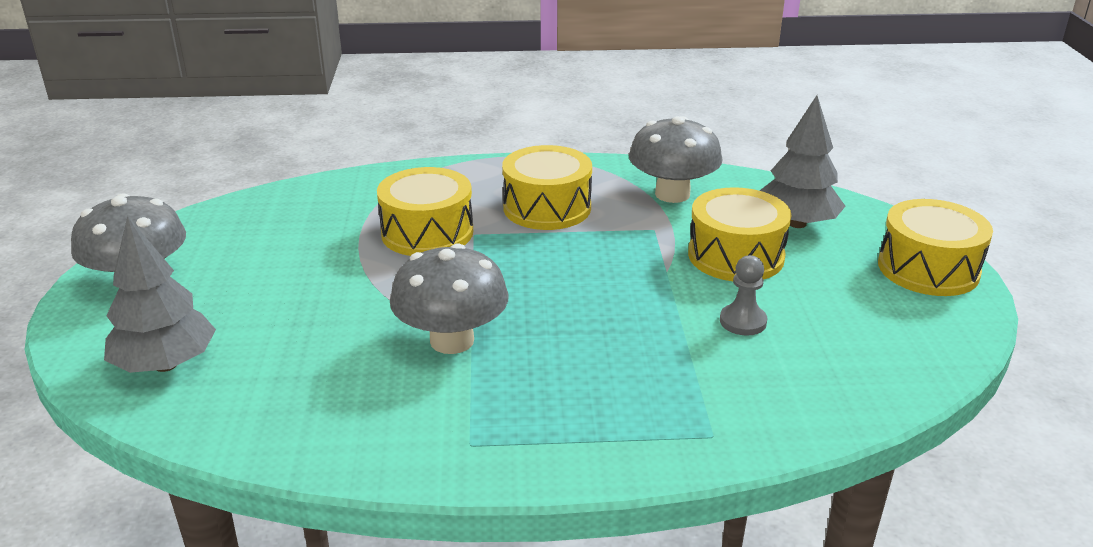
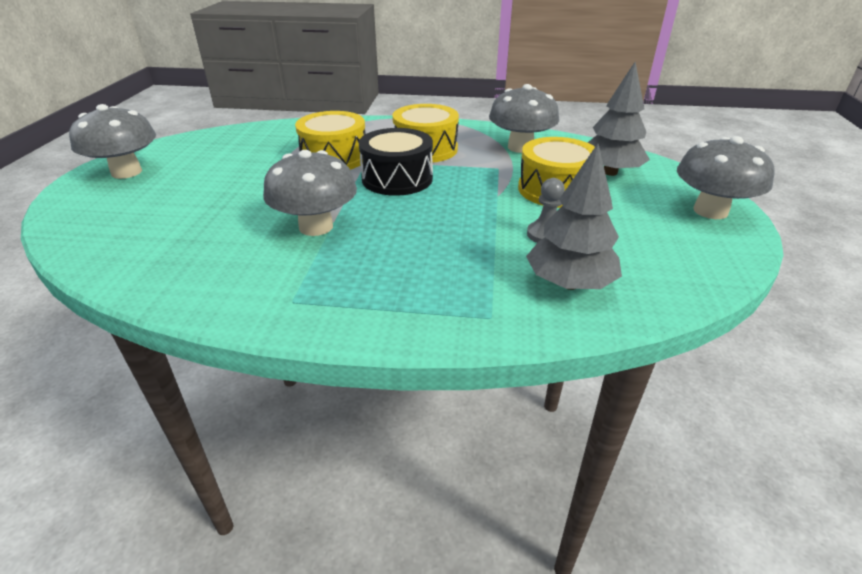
camera: 10 degrees right, 5 degrees up
grey tree [104,216,216,373] -> grey tree moved to [526,144,622,290]
yellow drum [878,199,993,296] -> grey mushroom [677,136,775,219]
none -> black drum [359,128,433,196]

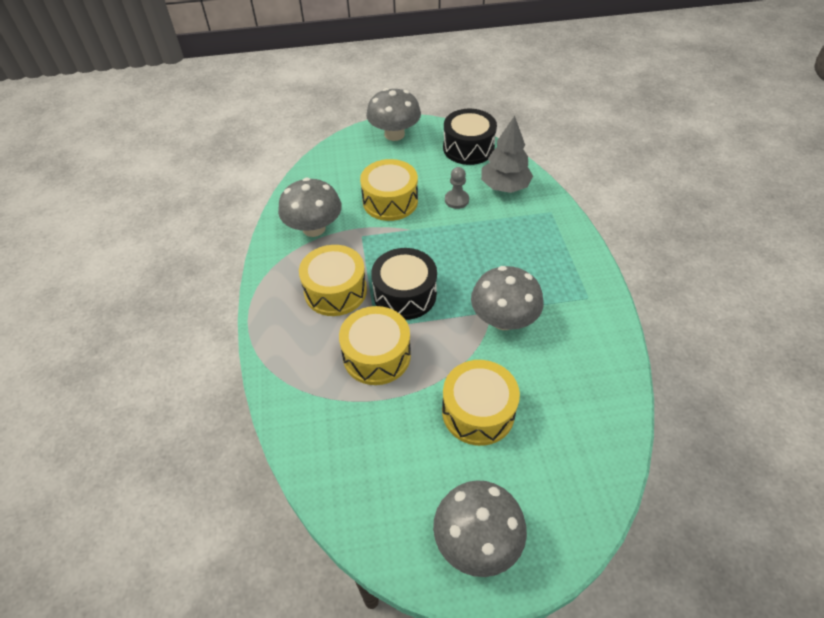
camera: 105 degrees left, 15 degrees up
grey tree [587,62,650,176] -> none
none -> yellow drum [442,360,520,446]
none -> black drum [443,109,497,165]

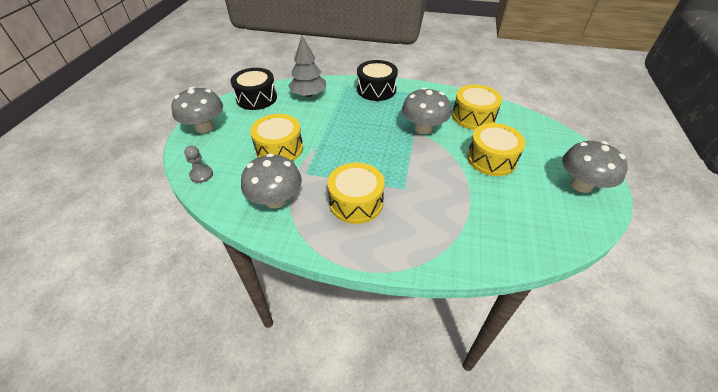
camera: 70 degrees left, 5 degrees down
yellow drum [339,306,411,385] -> yellow drum moved to [452,84,502,130]
black drum [371,248,437,320] -> black drum moved to [357,60,398,101]
grey pawn [445,167,469,209] -> grey pawn moved to [184,146,213,183]

